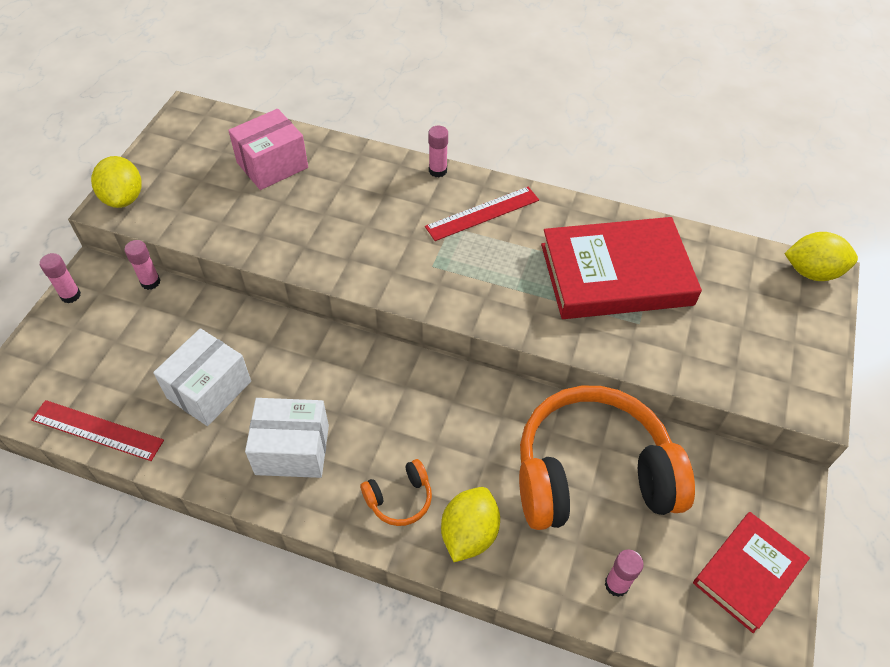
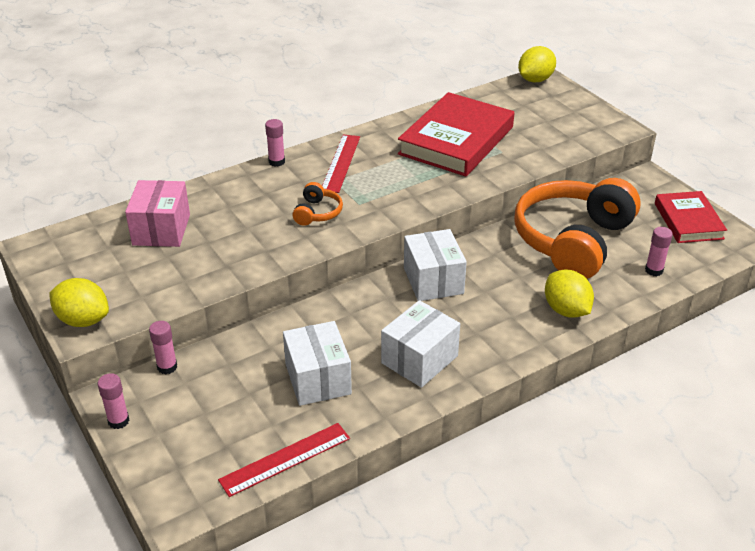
camera: 50 degrees left, 15 degrees down
orange headphones [360,459,432,526] -> orange headphones moved to [293,182,343,226]
none -> white box [404,229,467,301]

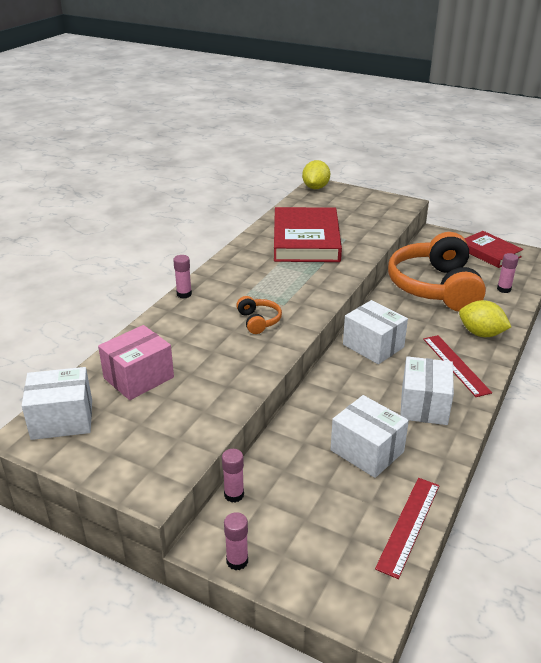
camera: 30 degrees left, 5 degrees down
yellow lemon [49,278,109,327] -> none
pink box [125,180,190,247] -> pink box turned 75 degrees clockwise [98,325,174,400]
red ruler [322,135,360,193] -> red ruler moved to [423,335,492,397]
none -> white box [22,367,92,440]

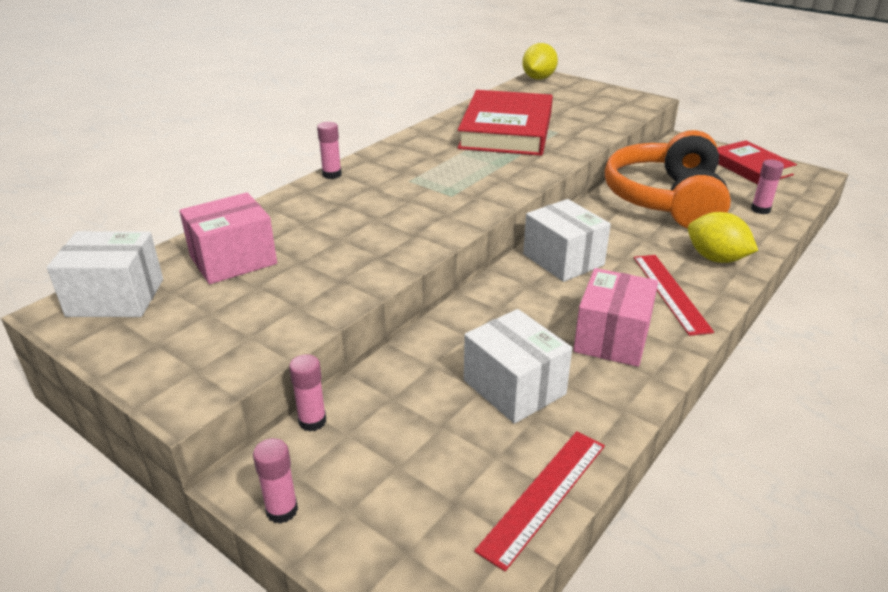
camera: 10 degrees right, 0 degrees up
orange headphones [236,296,282,334] -> none
white box [400,356,454,425] -> pink box [573,268,658,367]

